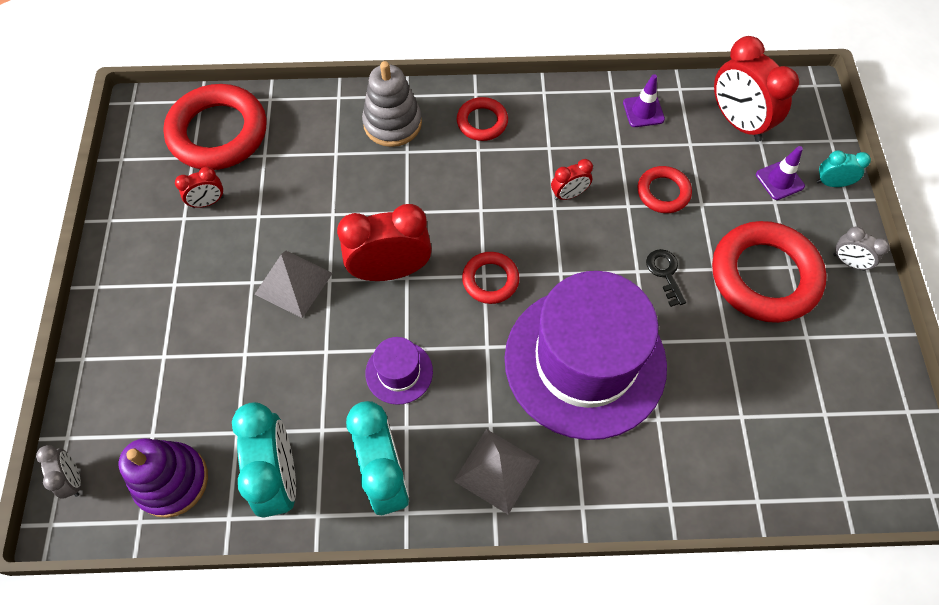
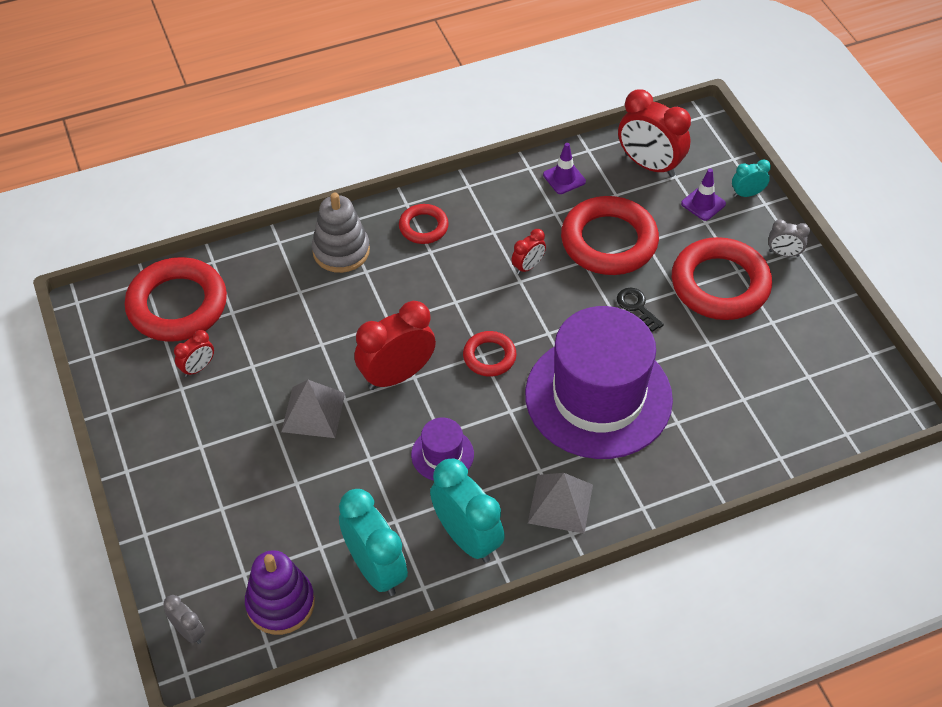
camera: 20 degrees left, 10 degrees down
red ring [638,166,692,213] -> red ring [561,196,659,275], size x1.94

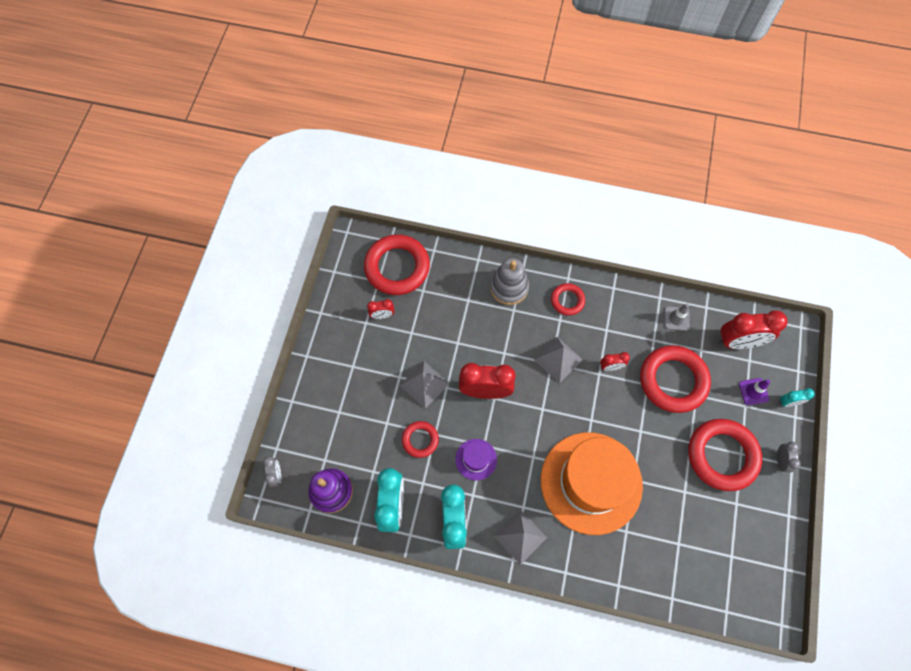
camera: 35 degrees right, 15 degrees up
red ring [463,331,516,376] -> red ring moved to [402,421,439,458]
purple hat [525,306,673,459] -> orange hat [541,432,643,535]
purple traffic cone [543,143,586,194] -> grey traffic cone [665,304,690,331]
black key [617,288,664,332] -> none
red clock [618,90,691,177] -> red clock turned 75 degrees counterclockwise [719,310,788,349]
turquoise clock [732,159,771,197] -> turquoise clock turned 150 degrees clockwise [779,388,815,407]
grey clock [768,219,810,257] -> grey clock turned 135 degrees counterclockwise [777,442,801,472]
none -> grey pyramid [534,337,583,383]

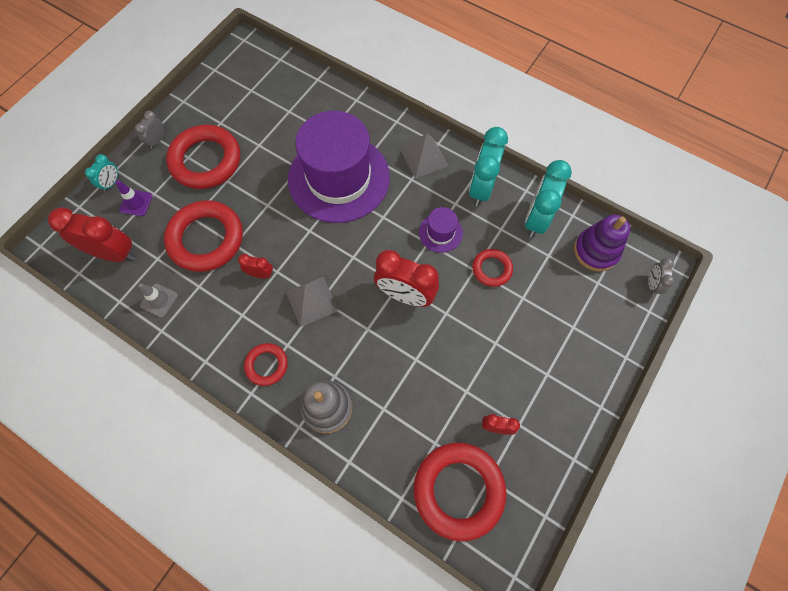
camera: 160 degrees left, 0 degrees up
grey pyramid [400,361,450,409] -> none
orange hat [541,432,643,535] -> purple hat [288,111,390,223]
turquoise clock [779,388,815,407] -> turquoise clock turned 105 degrees clockwise [85,154,118,192]

